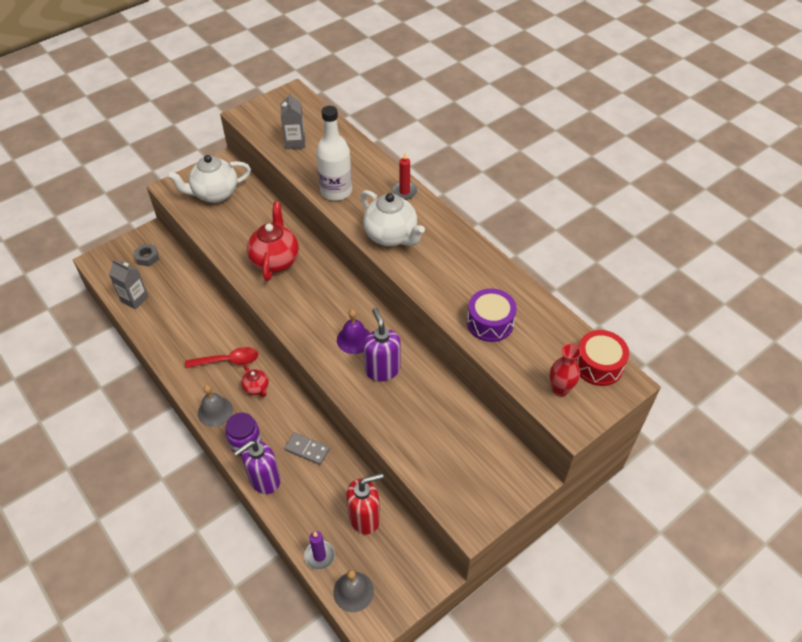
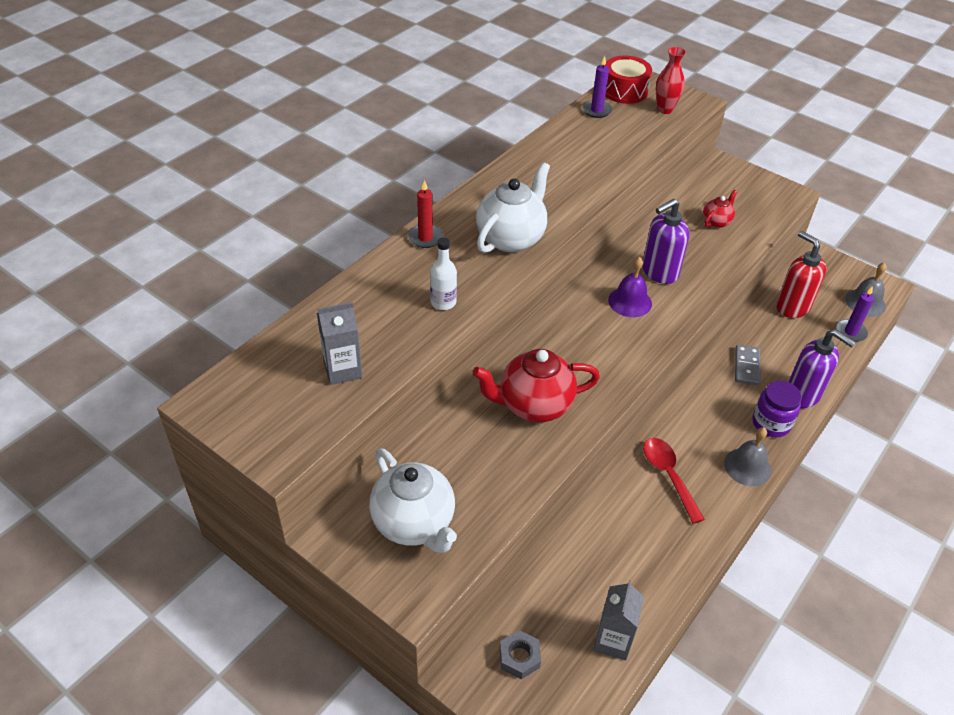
camera: 105 degrees left, 5 degrees down
red teapot [241,365,269,397] -> red teapot moved to [703,189,737,228]
white bottle [316,106,352,201] -> white bottle [430,237,457,310], size x0.54
purple drum [467,289,517,342] -> none
none -> purple candle [582,56,612,118]

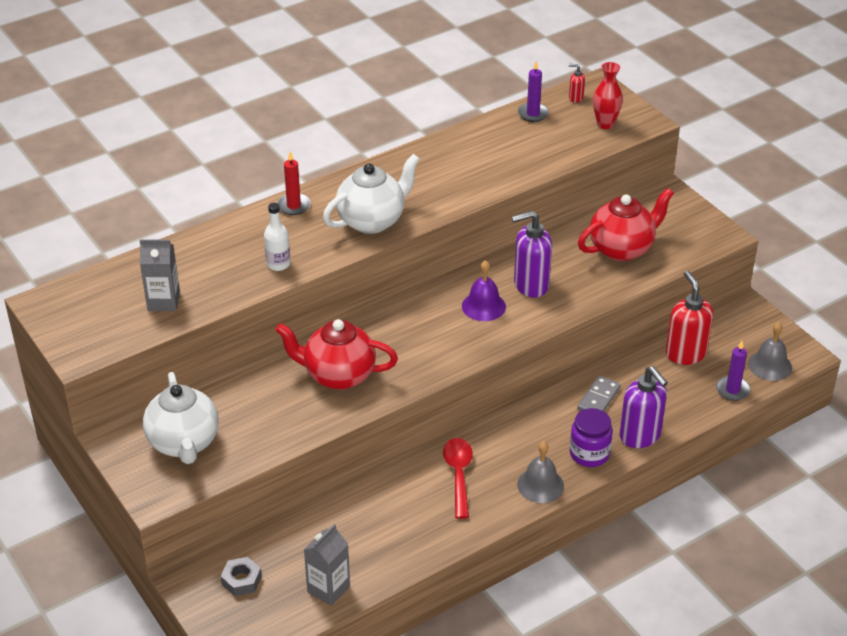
camera: 20 degrees right, 5 degrees down
red drum [605,55,652,104] -> red soap dispenser [569,64,585,103]
red teapot [703,189,737,228] -> red teapot [578,188,674,261], size x1.97

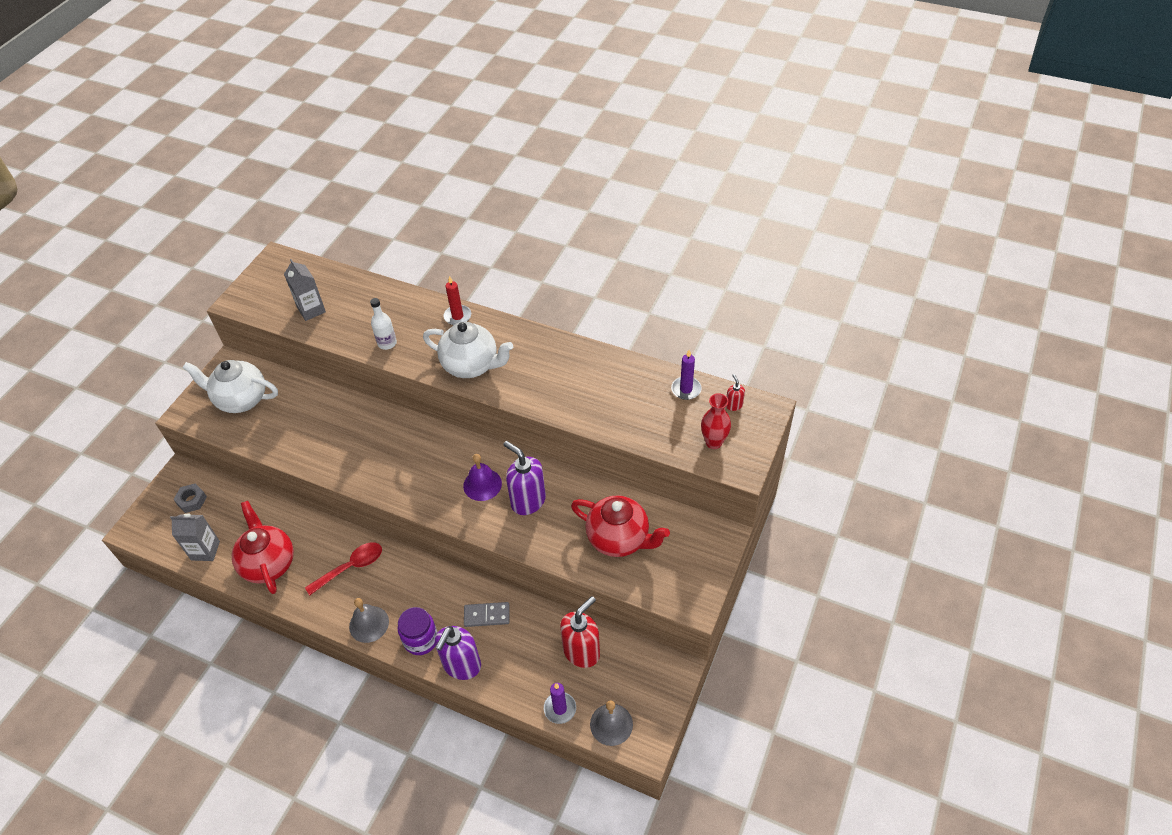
camera: 60 degrees right, 10 degrees up
white teapot [143,372,219,464] -> white teapot turned 60 degrees clockwise [182,360,278,413]
red teapot [276,319,398,390] -> red teapot moved to [232,501,294,594]

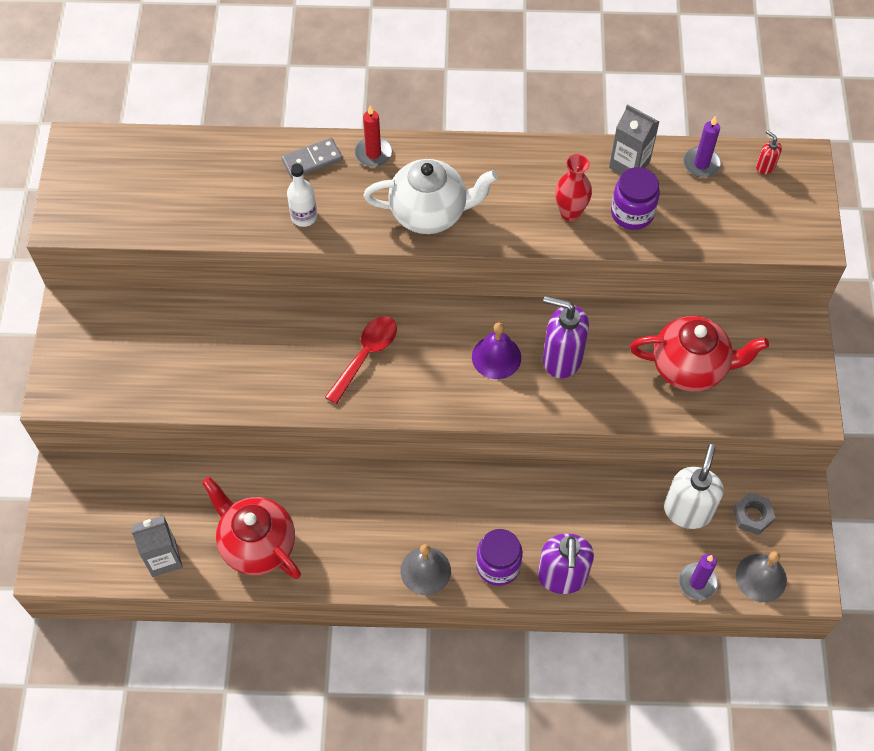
camera: 25 degrees left, 10 degrees up
grey nut [173,484,207,513] -> grey nut moved to [733,493,775,535]
white teapot [182,360,278,413] -> none
grey carton [284,259,326,321] -> grey carton moved to [609,104,660,175]
red spoon [305,542,382,595] -> red spoon moved to [325,316,397,404]
grey domino [464,602,510,627] -> grey domino moved to [282,138,342,179]
red soap dispenser [560,596,600,668] -> white soap dispenser [664,444,724,529]
red vase [701,393,731,449] -> red vase moved to [555,154,592,221]
none -> purple jar [611,167,660,230]

